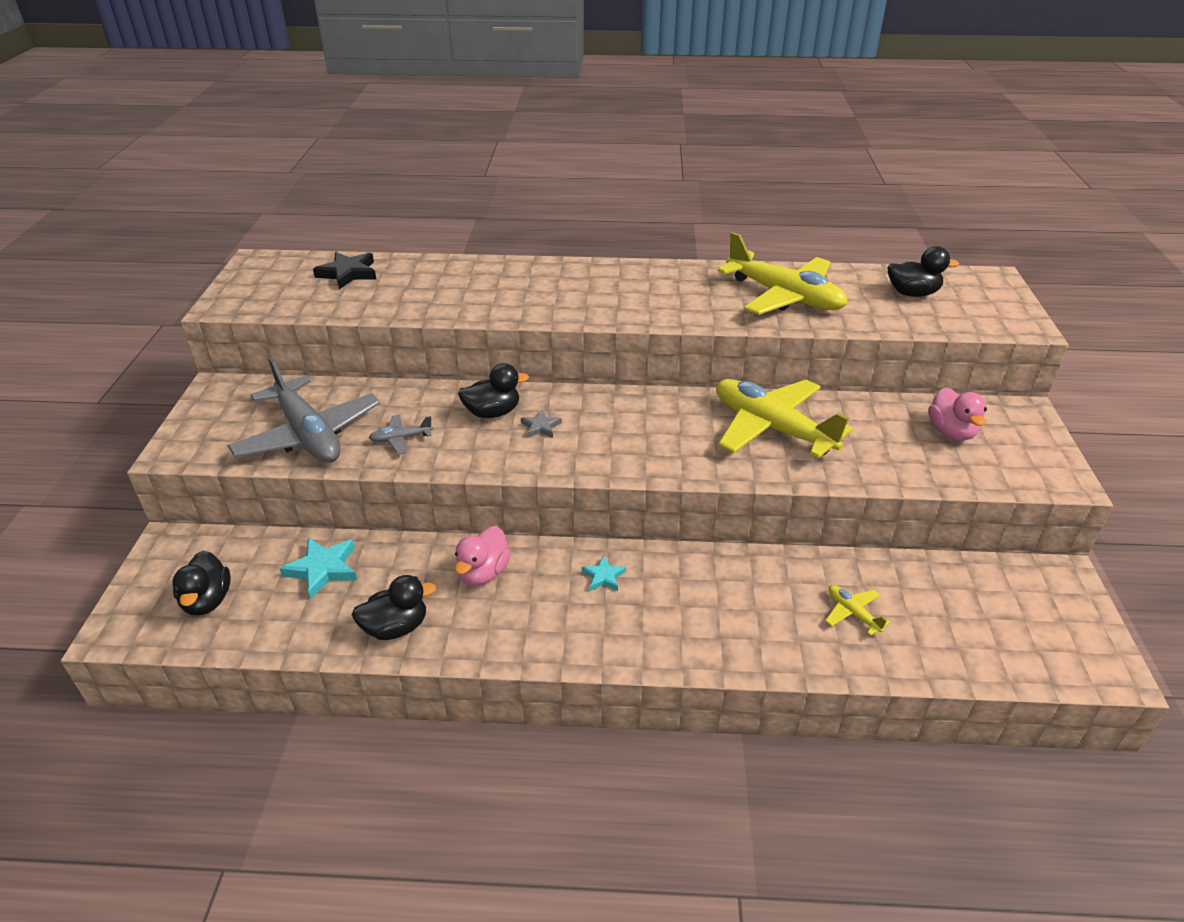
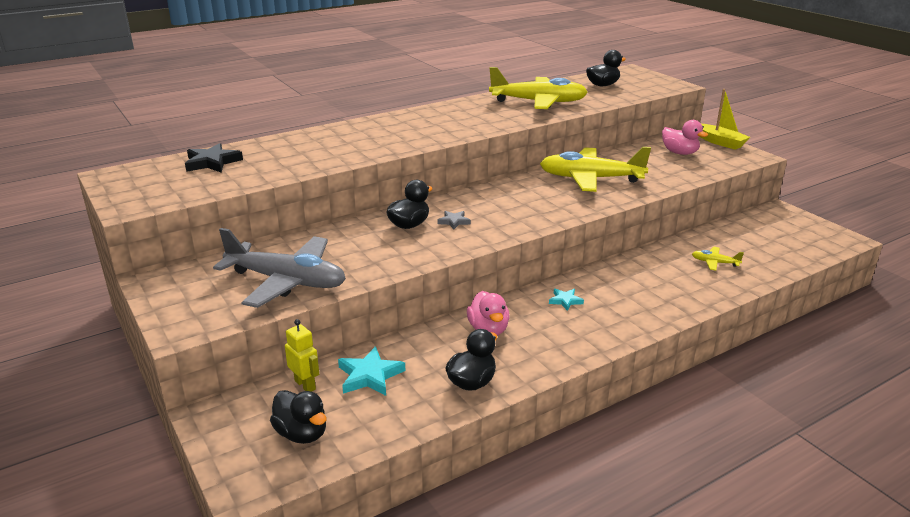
camera: 35 degrees left, 10 degrees down
grey plane [369,415,433,454] -> none
none -> yellow robot [285,319,319,392]
none -> yellow boat [701,89,750,150]

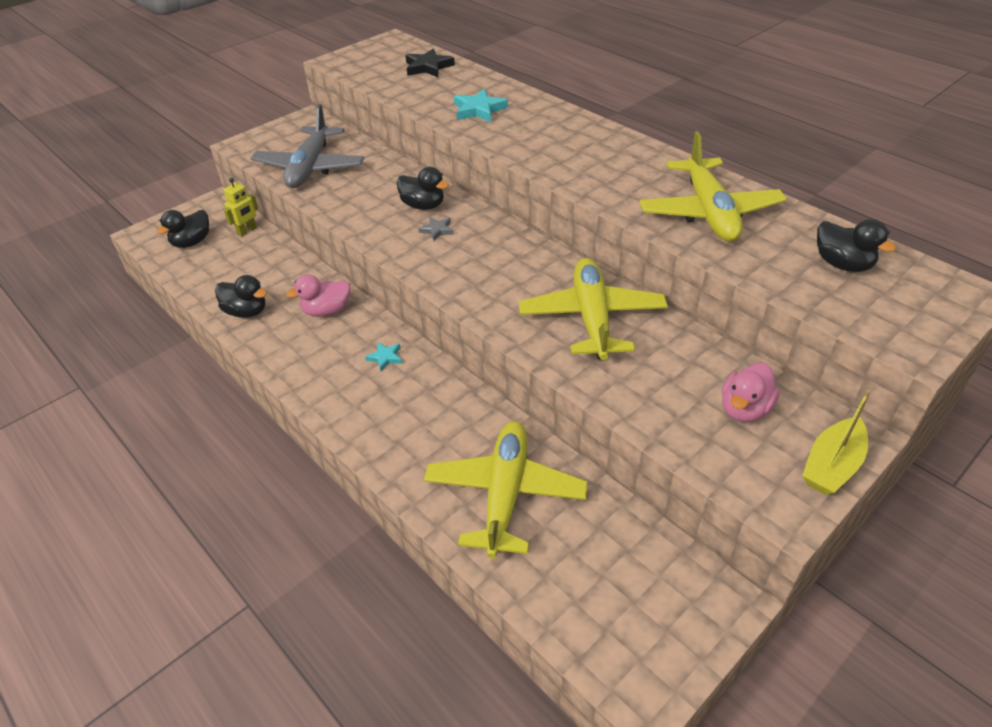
camera: 80 degrees right, 15 degrees up
turquoise star [338,346,405,396] -> turquoise star moved to [454,89,508,122]
yellow plane [692,247,744,271] -> yellow plane [424,421,588,558], size x2.37

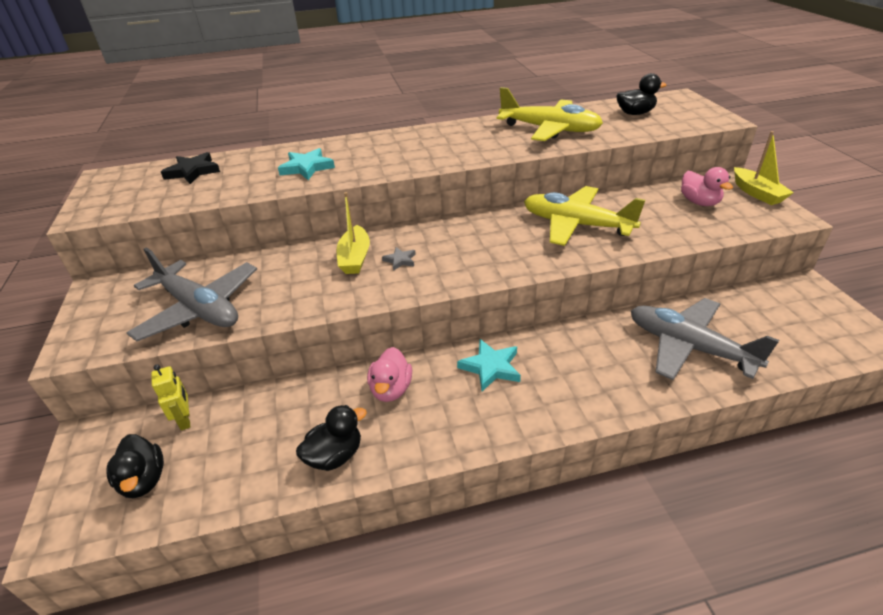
camera: 60 degrees left, 5 degrees down
turquoise star [365,342,403,371] -> turquoise star [457,339,521,391], size x1.72
black duck [397,167,449,210] -> yellow boat [336,192,370,274]
yellow plane [424,421,588,558] -> grey plane [631,298,779,380]

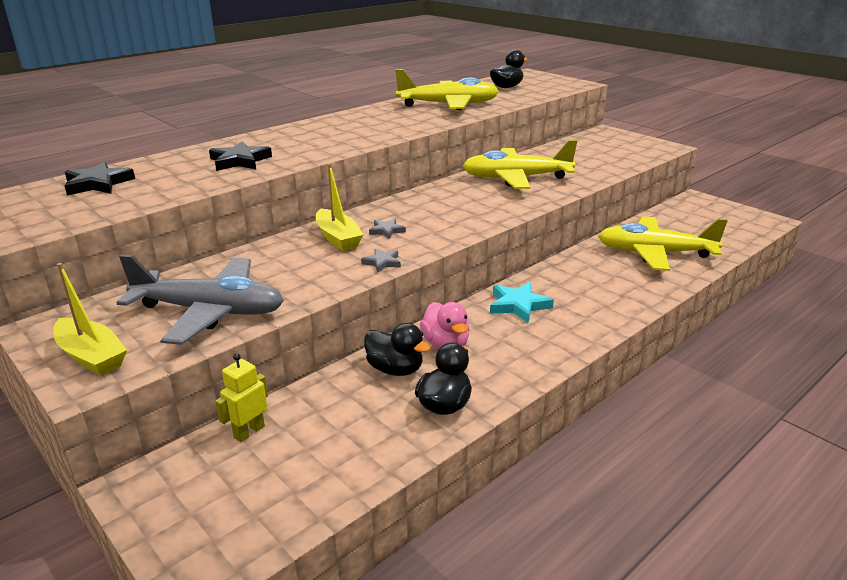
camera: 30 degrees left, 10 degrees down
black duck [106,434,164,498] -> black duck moved to [364,323,431,376]
yellow robot [151,364,190,430] -> yellow robot turned 90 degrees counterclockwise [215,353,268,442]
turquoise star [278,148,335,180] -> black star [209,141,272,171]
grey plane [631,298,779,380] -> yellow plane [598,216,728,271]
pink duck [681,167,733,206] -> none
yellow boat [734,131,794,205] -> yellow boat moved to [53,263,127,376]
none -> grey star [361,249,401,273]

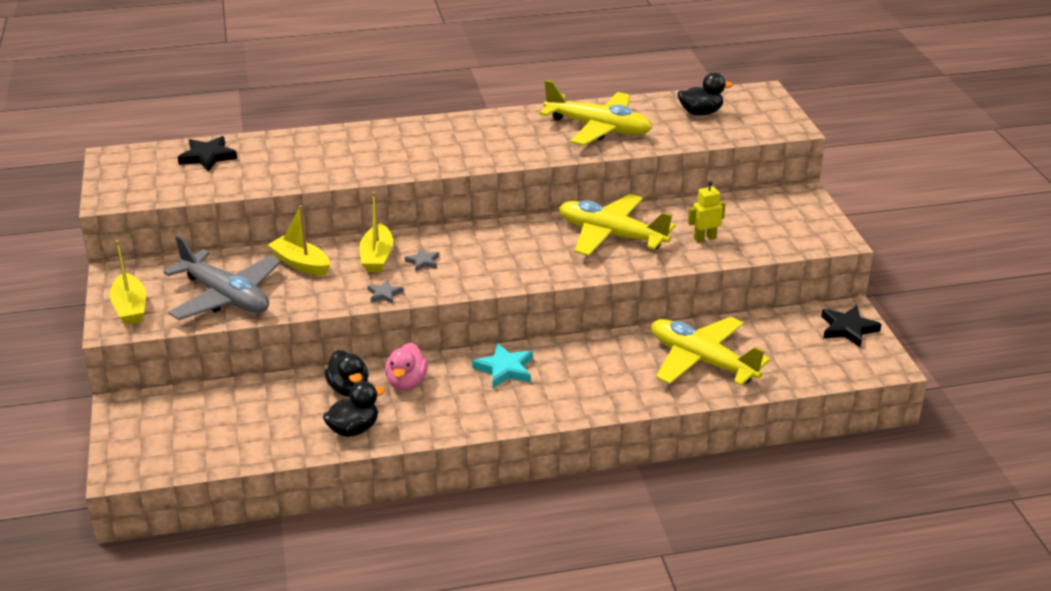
camera: 30 degrees right, 5 degrees up
black star [209,141,272,171] -> black star moved to [821,305,882,347]
yellow robot [215,353,268,442] -> yellow robot moved to [688,181,726,243]
none -> yellow boat [268,205,330,276]

